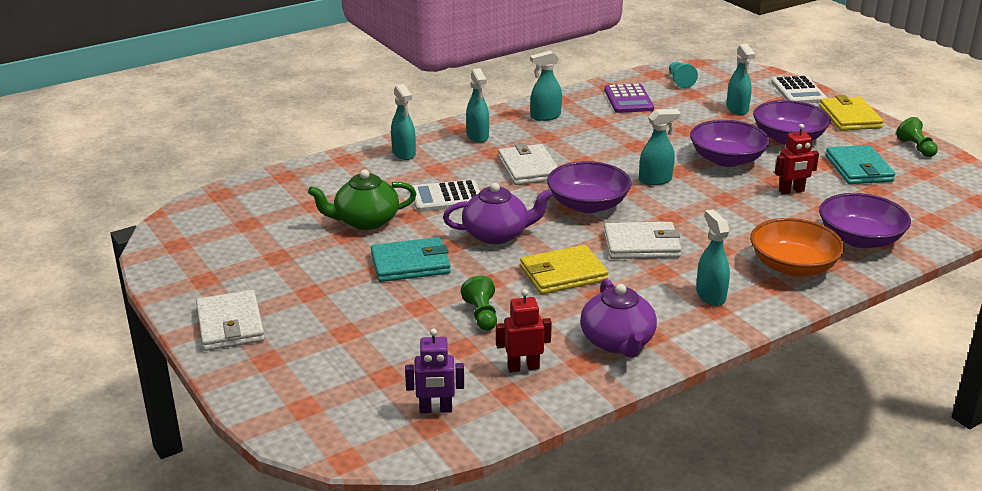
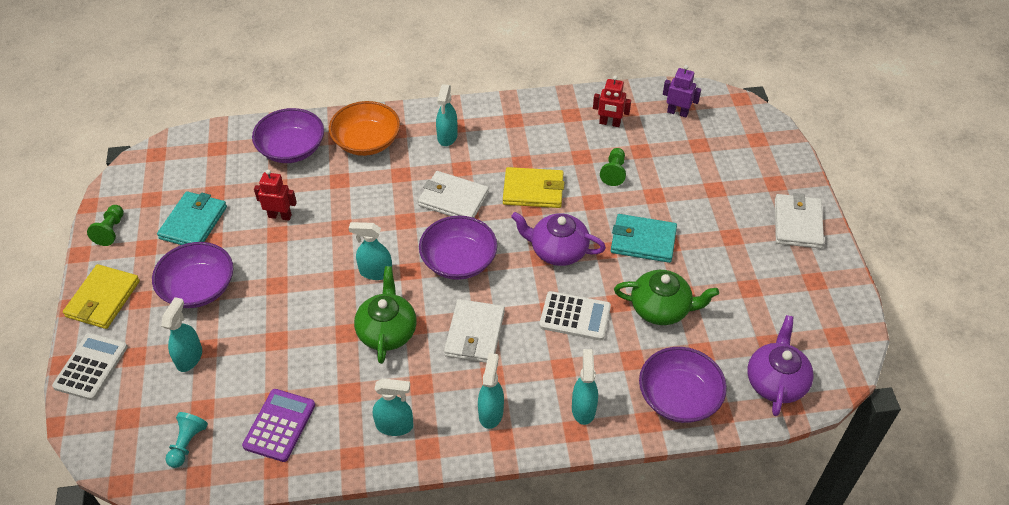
camera: 155 degrees left, 20 degrees up
purple teapot [580,278,657,358] -> purple teapot moved to [747,315,814,416]
purple bowl [690,120,770,167] -> purple bowl moved to [639,347,727,423]
none -> green teapot [354,266,417,364]

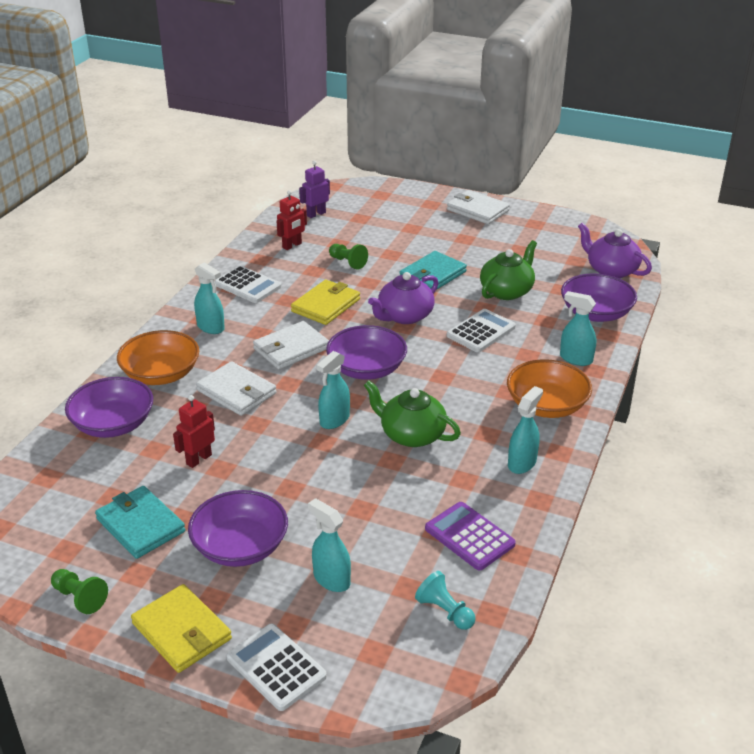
camera: 60 degrees left, 15 degrees down
white wallet [444,299,505,363] -> white wallet moved to [196,361,276,416]
turquoise spray bottle [478,353,504,429] -> orange bowl [507,359,592,418]
none -> white calculator [215,266,281,303]

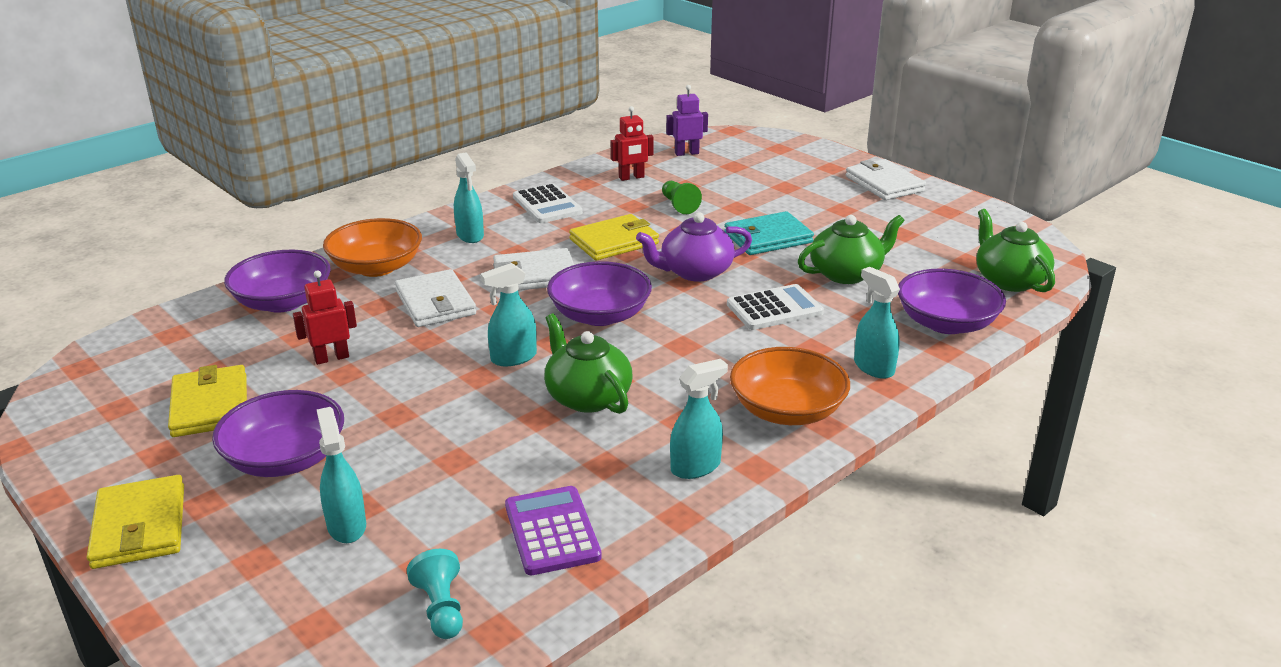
camera: 25 degrees right, 5 degrees down
green pawn [51,569,108,614] -> none
turquoise wallet [95,486,186,559] -> yellow wallet [168,365,247,437]
white calculator [226,624,327,711] -> none
purple teapot [578,223,652,278] -> green teapot [976,209,1055,292]

